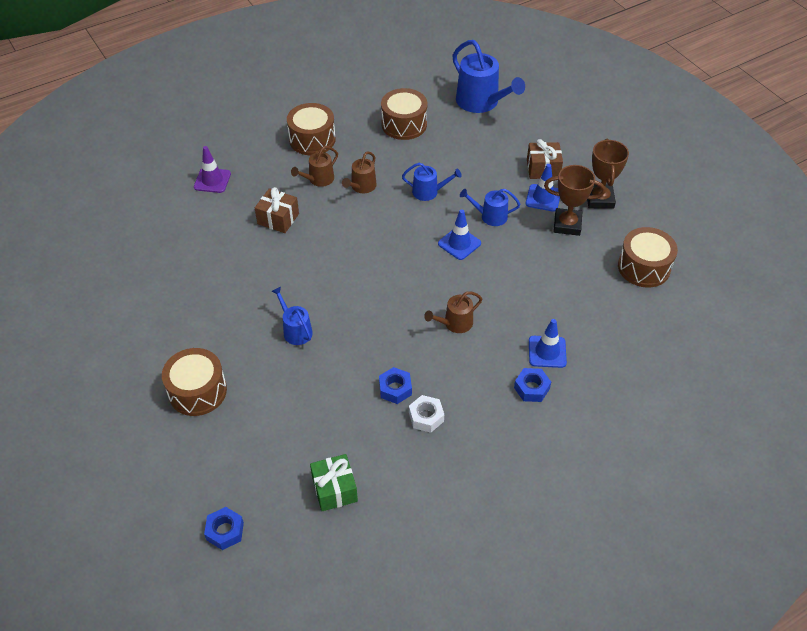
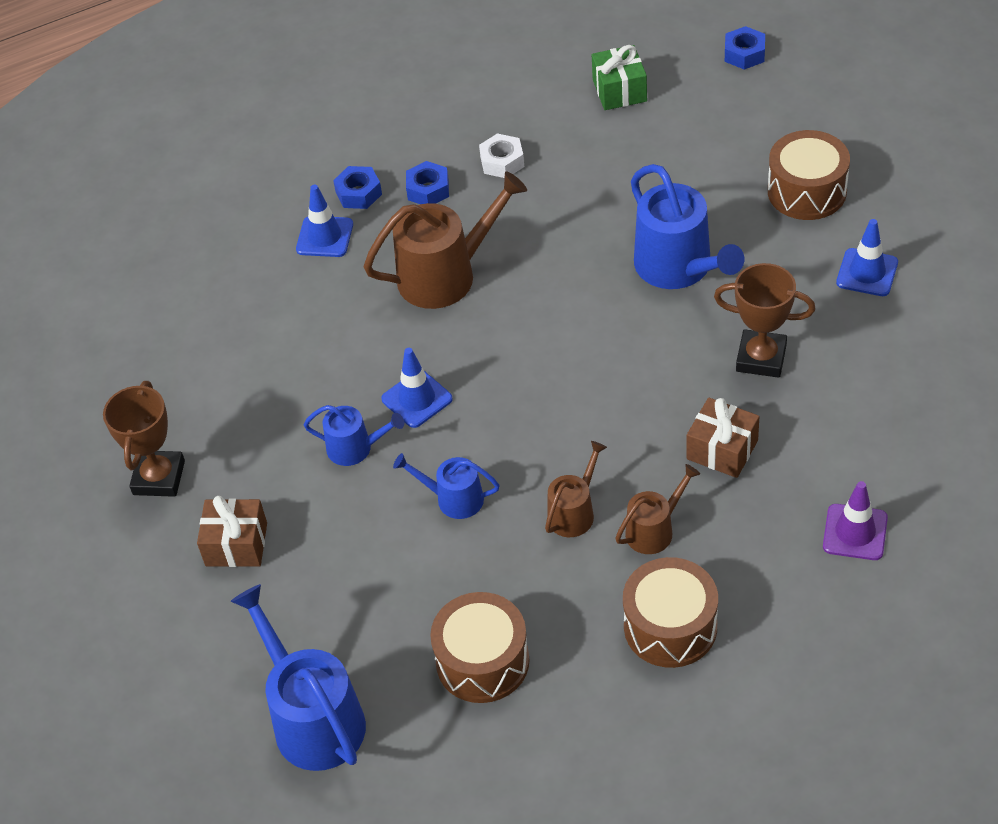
camera: 170 degrees left, 0 degrees up
blue watering can [271,287,313,345] -> blue watering can [631,164,744,289], size x1.83
blue nut [379,367,412,404] -> blue nut moved to [406,161,449,204]
brown watering can [424,291,482,333] -> brown watering can [363,171,527,309], size x1.83
blue traffic cone [526,164,560,212] -> blue traffic cone moved to [836,219,898,296]
brown trophy [544,165,605,236] -> brown trophy moved to [714,263,815,378]
brown drum [618,227,678,288] -> none

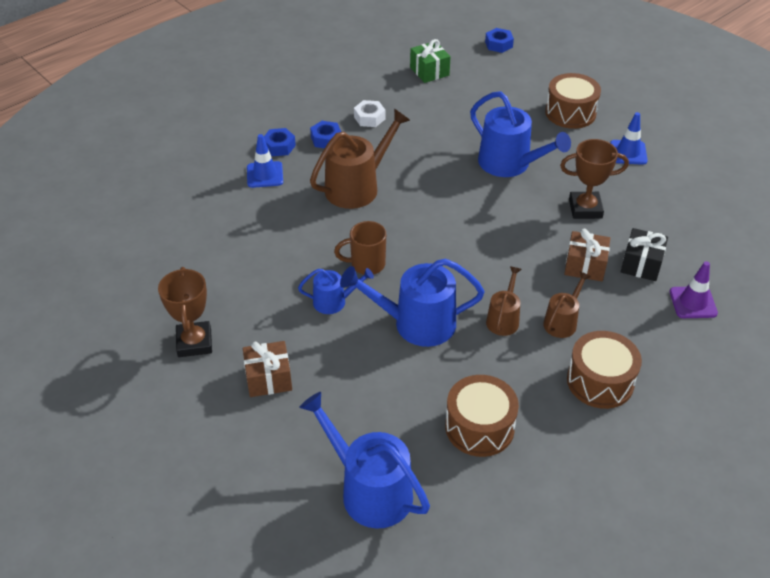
camera: 20 degrees left, 5 degrees down
blue traffic cone [381,348,453,428] -> brown mug [334,221,386,275]
blue watering can [393,453,500,519] -> blue watering can [340,259,485,347], size x1.83
none -> black gift [621,228,668,281]

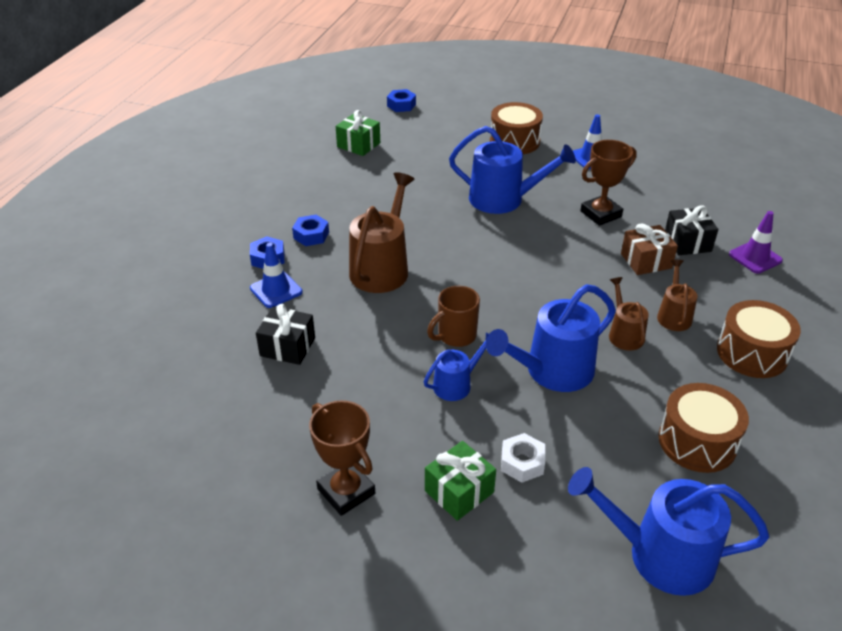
camera: 30 degrees left, 5 degrees down
brown gift [243,341,292,397] -> green gift [425,441,496,521]
white nut [354,100,385,127] -> white nut moved to [501,433,545,483]
none -> black gift [256,304,315,365]

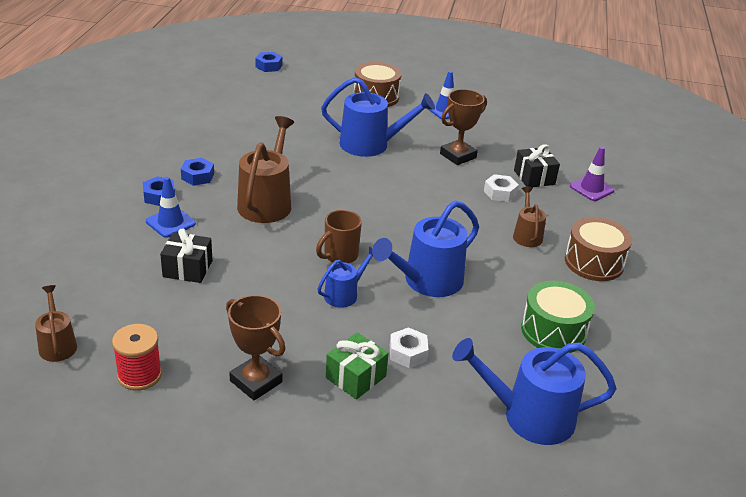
camera: 10 degrees left, 5 degrees down
green gift [336,110,380,156] -> none
brown watering can [609,277,649,351] -> brown watering can moved to [35,285,77,362]
brown gift [621,223,678,275] -> white nut [484,174,519,202]
brown drum [659,383,749,473] -> green drum [521,281,595,353]
none -> red spool [112,324,162,391]

